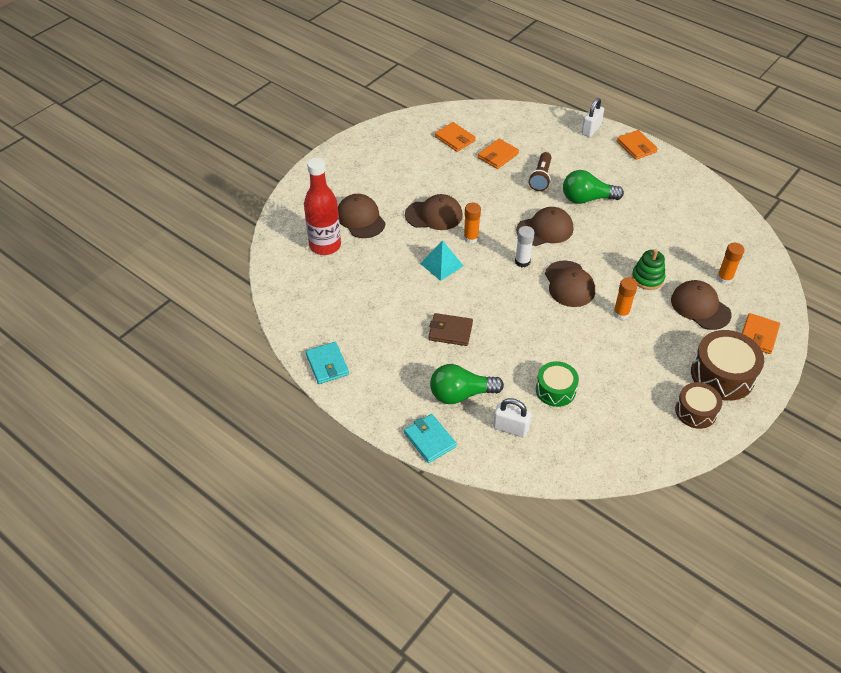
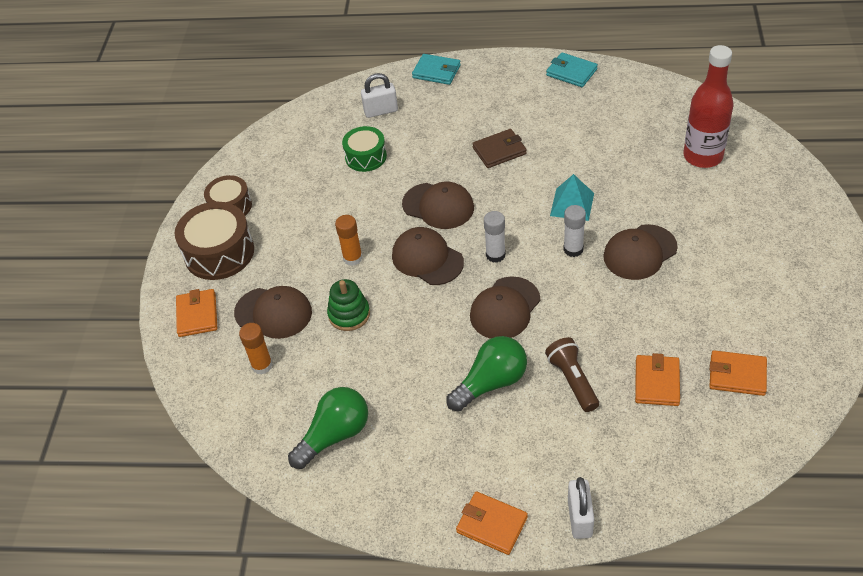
camera: 150 degrees right, 0 degrees up
brown cap [338,194,386,238] -> brown cap moved to [402,182,474,229]
green light bulb [430,364,504,404] -> green light bulb moved to [288,387,368,469]
orange glue stick [464,203,481,244] -> white glue stick [563,205,586,257]

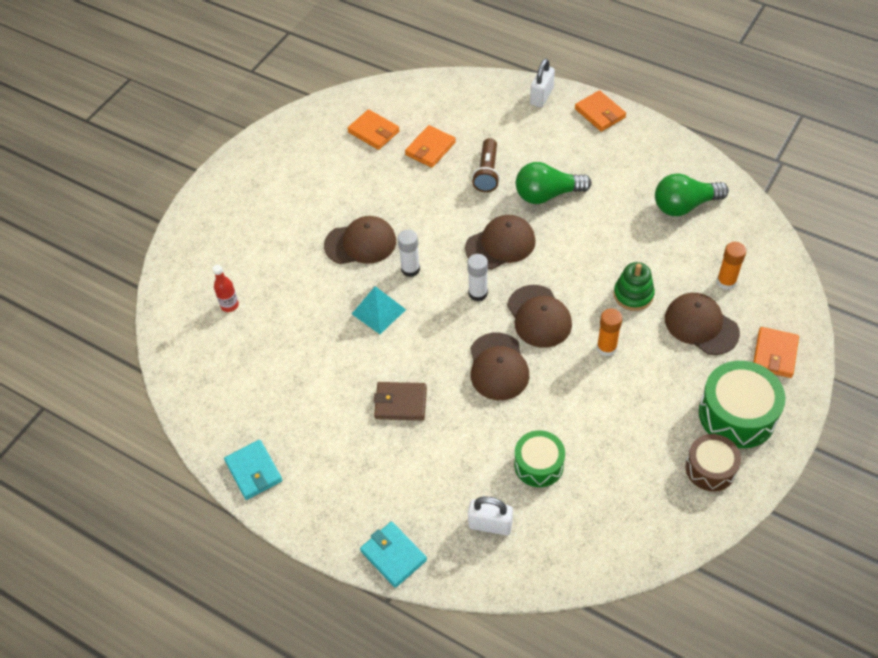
camera: 155 degrees left, 5 degrees up
brown drum [175,202,254,280] -> green drum [699,361,785,448]
brown cap [402,182,474,229] -> brown cap turned 150 degrees counterclockwise [470,332,529,400]
red bottle [683,45,733,168] -> red bottle [213,265,239,312], size x0.46

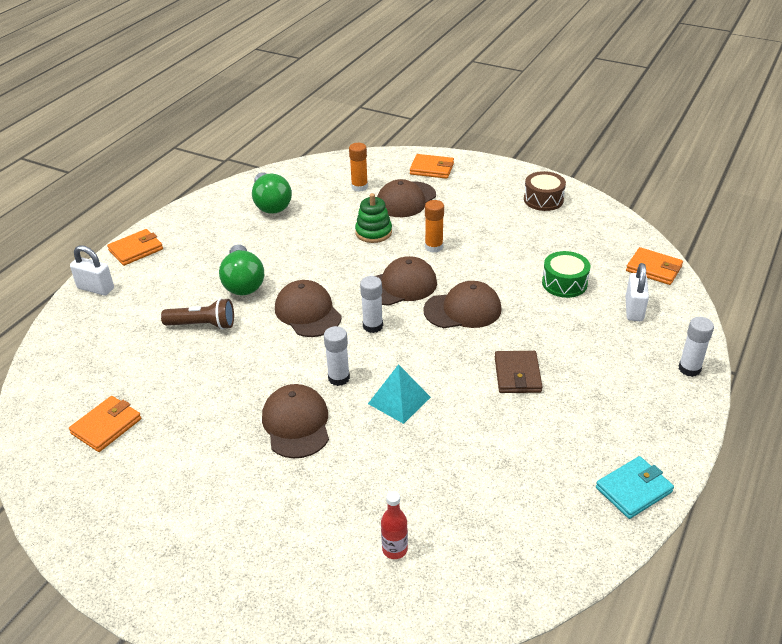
camera: 95 degrees left, 15 degrees down
turquoise wallet [360,522,427,588] -> white glue stick [679,317,714,377]
orange wallet [405,125,456,168] -> orange wallet moved to [626,247,683,285]
green drum [699,361,785,448] -> none

